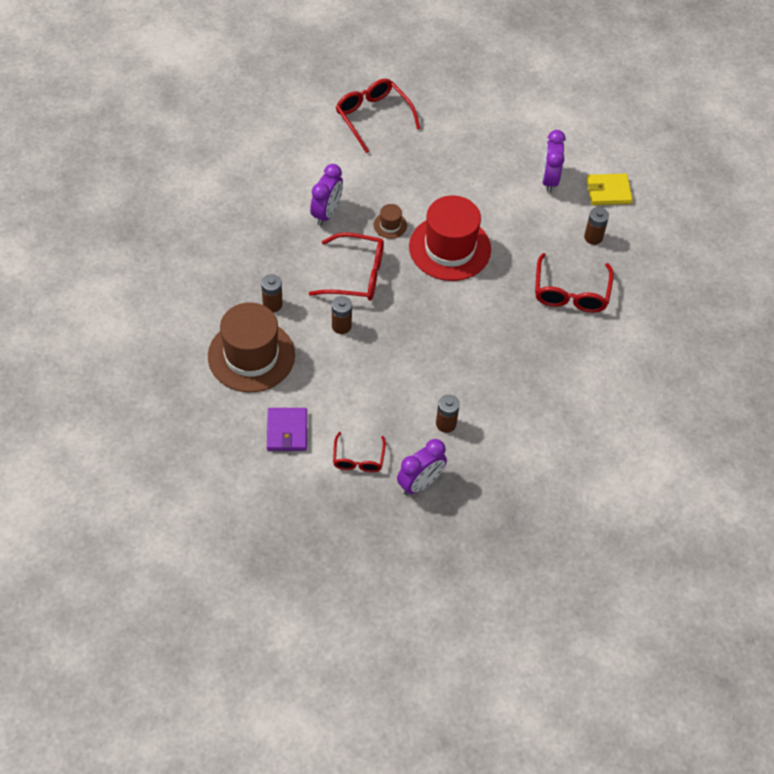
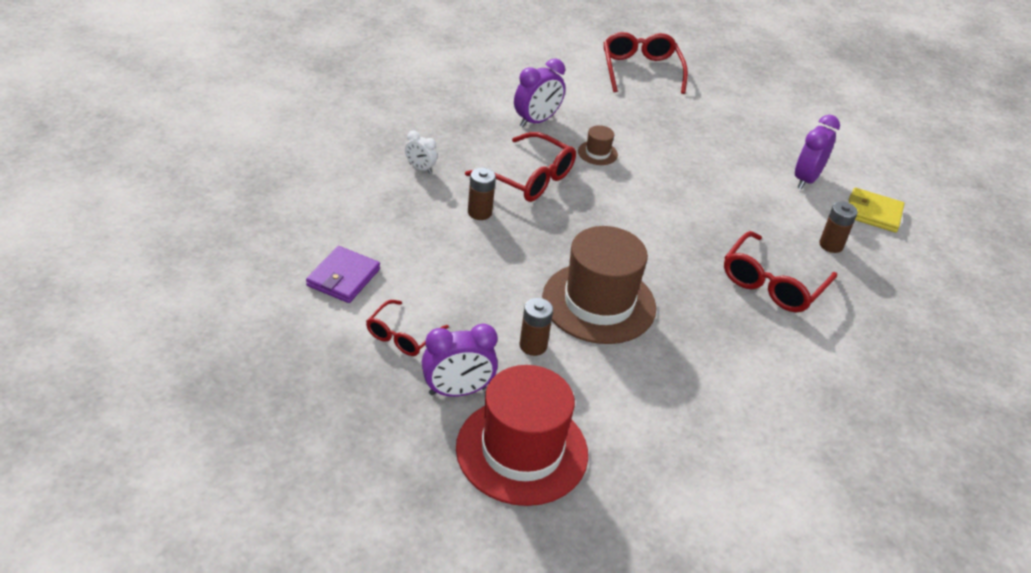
camera: 25 degrees right, 15 degrees down
brown hat [208,302,295,393] -> brown hat moved to [542,226,656,344]
brown battery [261,274,283,312] -> white clock [405,131,437,173]
red hat [409,196,491,281] -> red hat moved to [456,365,588,506]

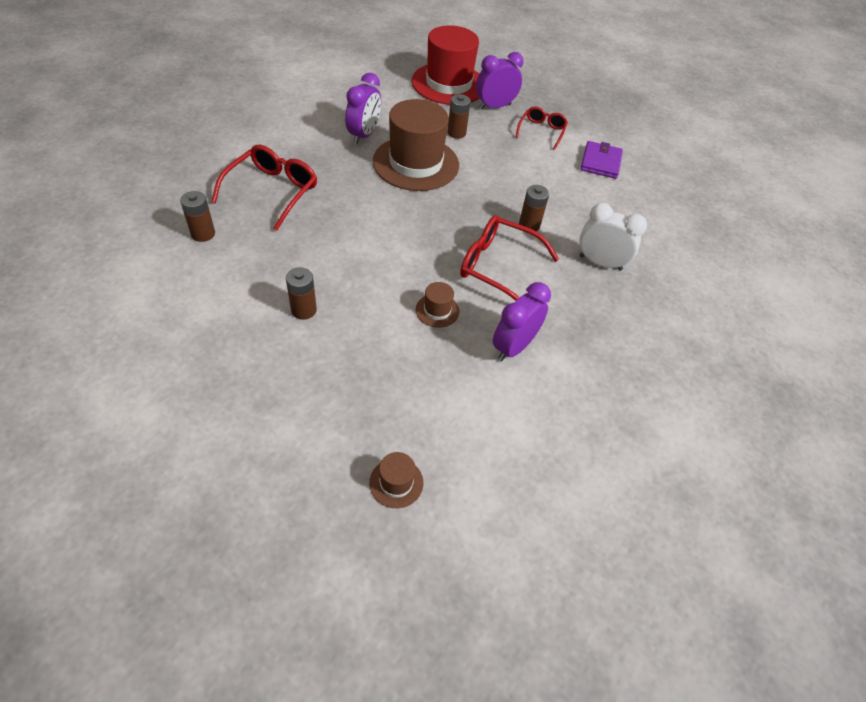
camera: 170 degrees right, 10 degrees up
white clock [405,131,437,173] -> white clock [579,203,647,271], size x1.74
red glasses [603,32,688,94] -> brown hat [369,452,423,508]
purple clock [795,115,840,189] -> purple clock moved to [345,73,381,144]
yellow wallet [849,187,904,233] -> none
none -> brown battery [286,267,317,320]

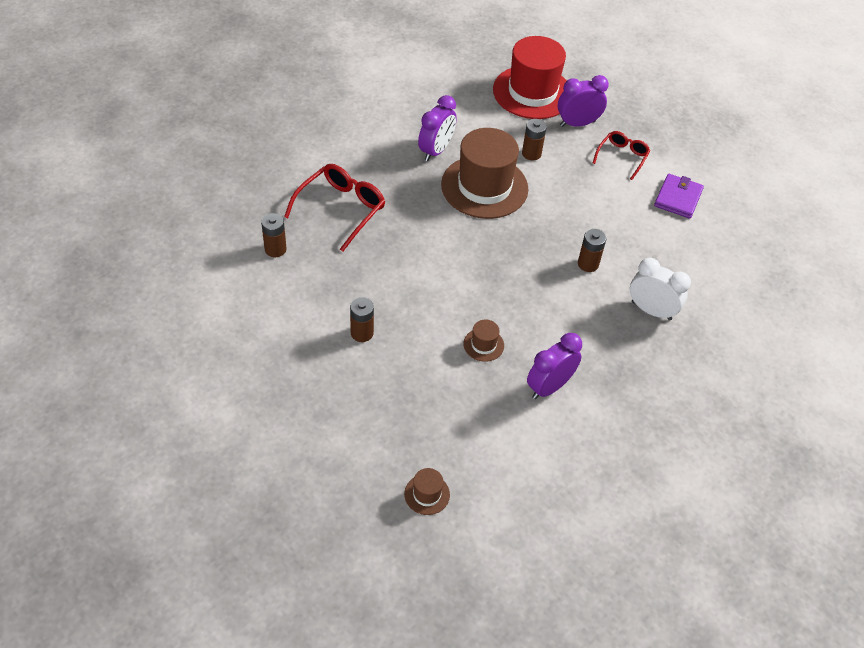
camera: 10 degrees right, 0 degrees up
red glasses [460,215,559,301] -> none

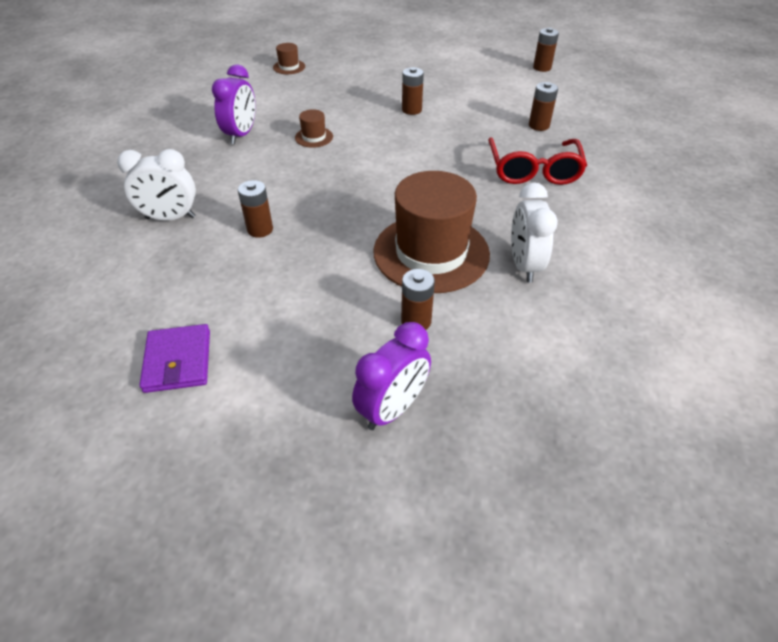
camera: 150 degrees right, 5 degrees down
purple clock [418,95,457,161] -> white clock [511,182,558,282]
red hat [493,36,567,119] -> none
red glasses [593,131,650,180] -> none
none -> brown battery [533,28,559,72]

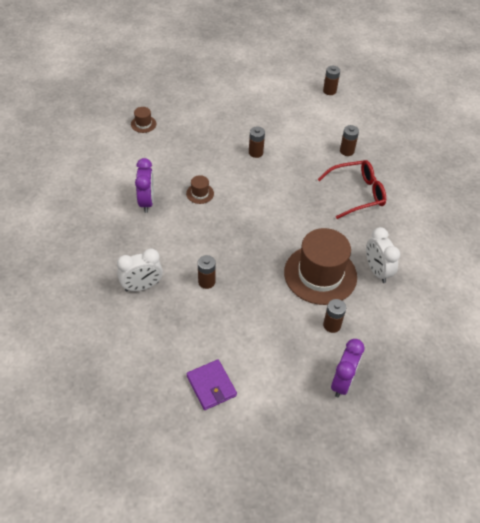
camera: 20 degrees left, 5 degrees up
red glasses [488,137,587,185] -> red glasses turned 90 degrees counterclockwise [317,160,386,219]

